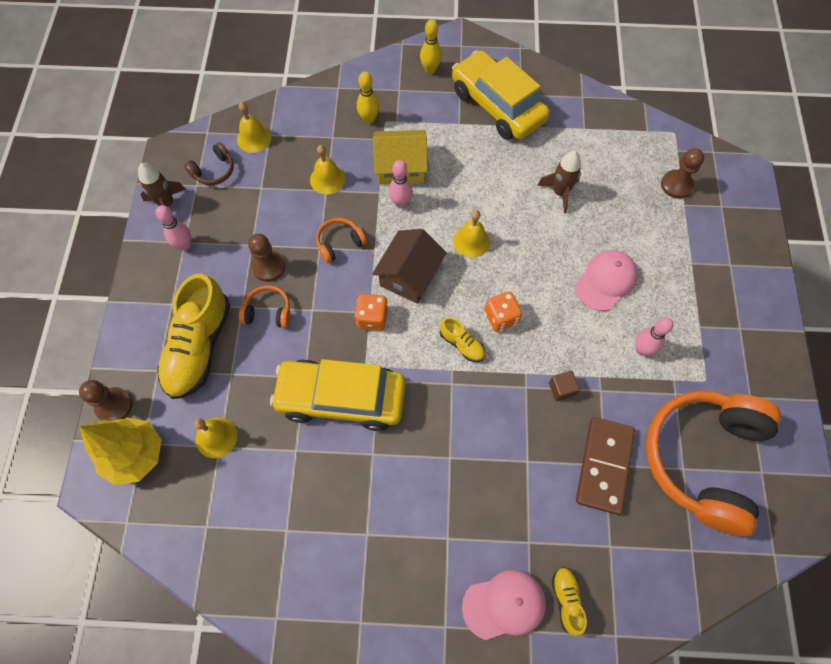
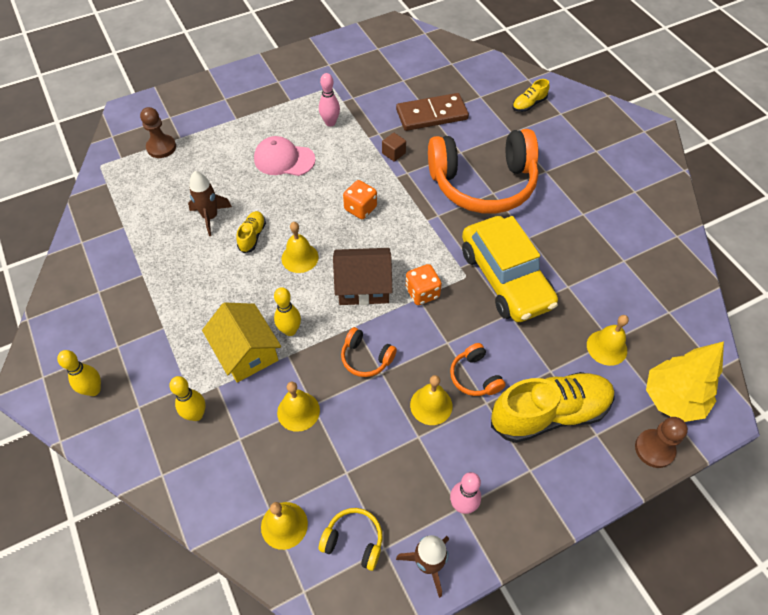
camera: 120 degrees left, 10 degrees down
brown headphones [184,142,234,185] -> yellow headphones [319,508,382,571]
brown pawn [248,234,285,282] -> yellow bell [410,375,452,425]
pink bowling pin [389,160,413,208] -> yellow bowling pin [274,287,301,336]
yellow shoe [440,317,485,362] -> yellow shoe moved to [236,211,266,253]
yellow car [452,50,550,140] -> none
pink cap [462,569,546,640] -> none
orange headphones [646,391,781,536] -> orange headphones moved to [428,129,538,214]

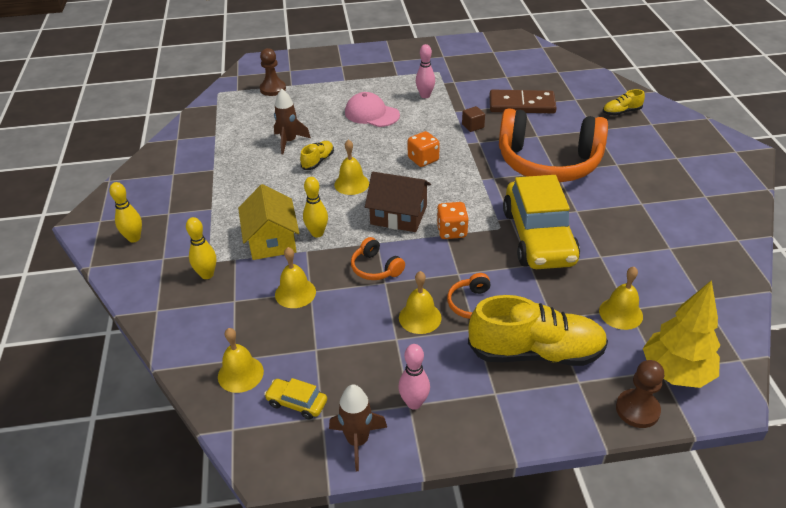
camera: 20 degrees right, 15 degrees down
yellow headphones [319,508,382,571] -> yellow car [264,378,327,420]

